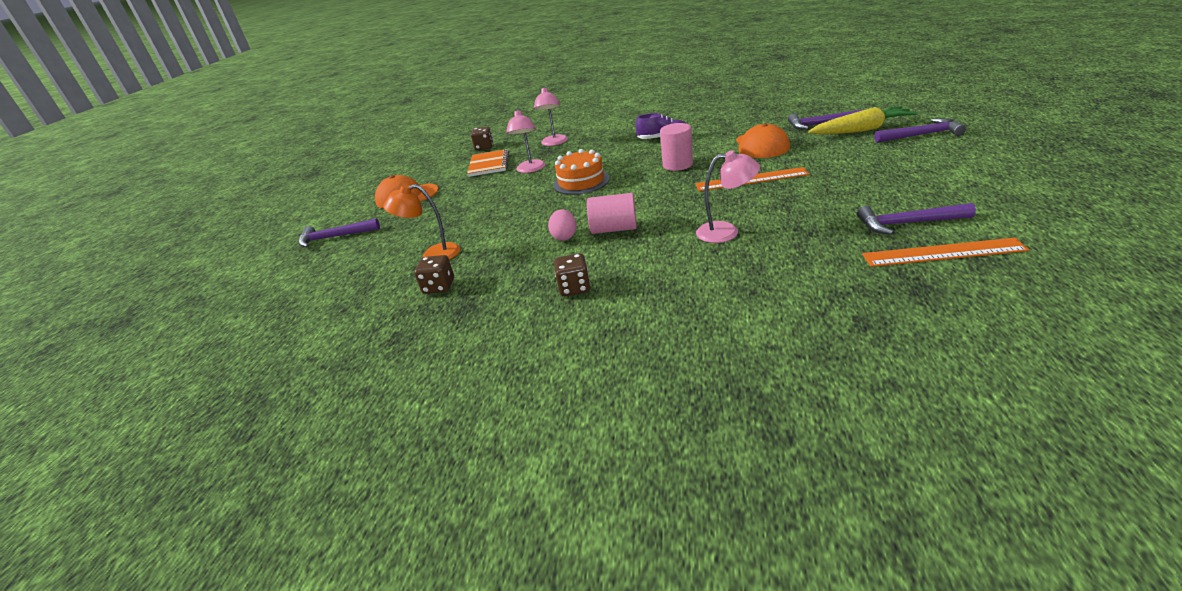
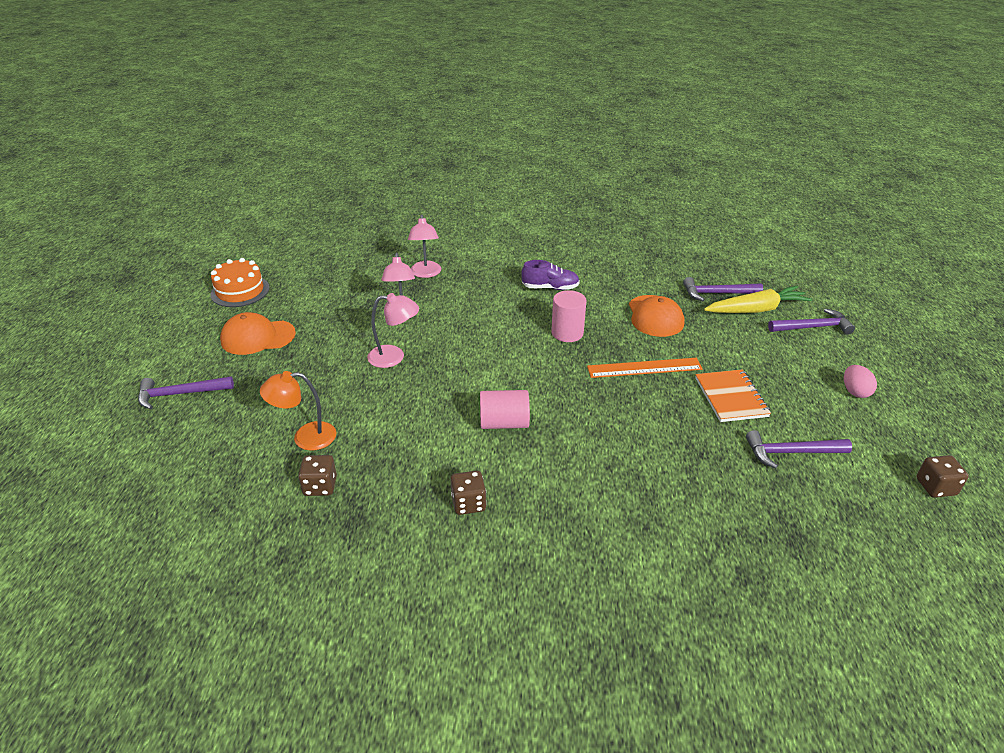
camera: 10 degrees left, 5 degrees up
orange notebook [467,149,509,177] -> orange notebook moved to [695,369,771,422]
brown dice [471,126,493,151] -> brown dice moved to [917,455,969,498]
pink egg [548,209,577,241] -> pink egg moved to [844,365,877,398]
orange cake [553,149,610,195] -> orange cake moved to [210,258,269,307]
pink lamp [696,150,760,243] -> pink lamp moved to [367,293,417,368]
orange ruler [862,238,1029,267] -> none

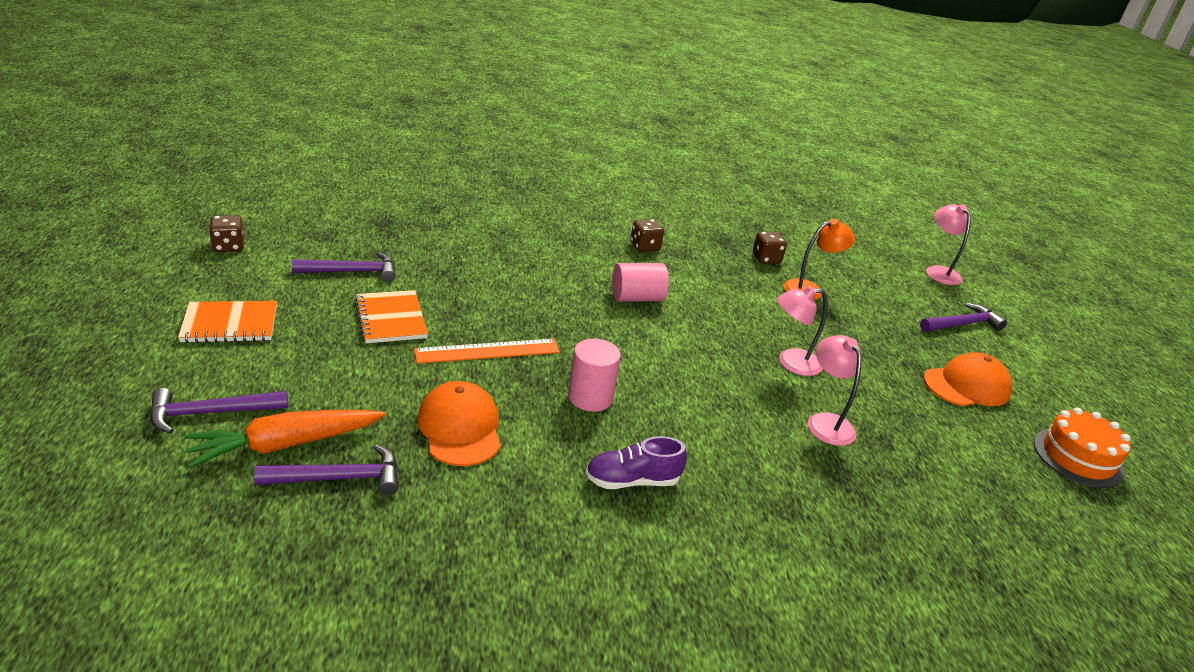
camera: 165 degrees right, 5 degrees down
pink lamp [408,215,441,278] -> pink lamp moved to [926,204,971,285]
yellow carrot [704,286,813,313] -> orange carrot [184,410,386,468]
pink egg [844,365,877,398] -> orange notebook [178,301,277,343]

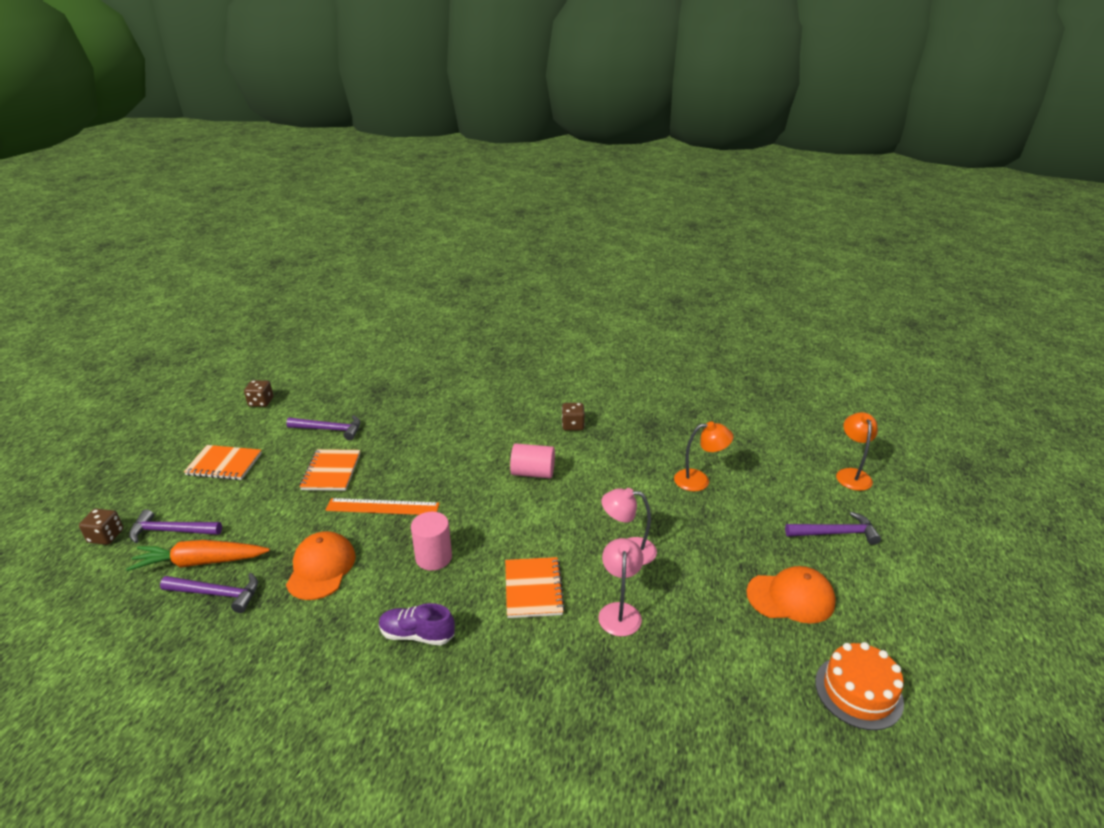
camera: 25 degrees right, 0 degrees up
brown dice [753,231,787,263] -> brown dice moved to [79,509,123,545]
pink lamp [926,204,971,285] -> orange lamp [836,412,878,491]
none -> orange notebook [505,557,565,618]

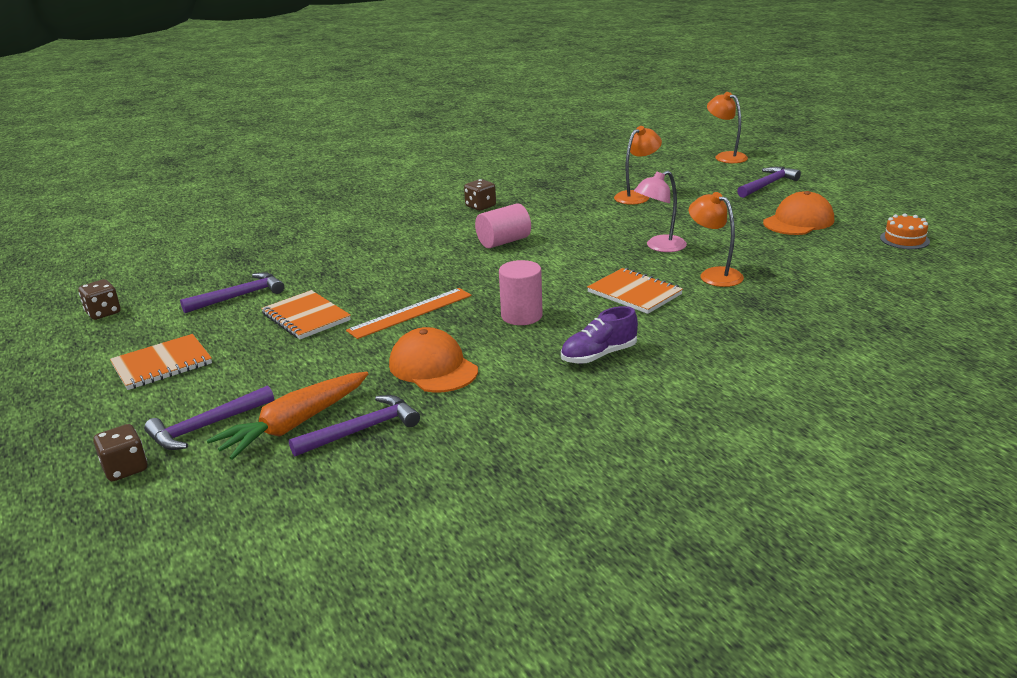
camera: 40 degrees left, 5 degrees down
pink lamp [598,538,644,636] -> orange lamp [689,192,744,287]
orange cake [815,642,904,730] -> orange cake [880,213,930,249], size x0.66

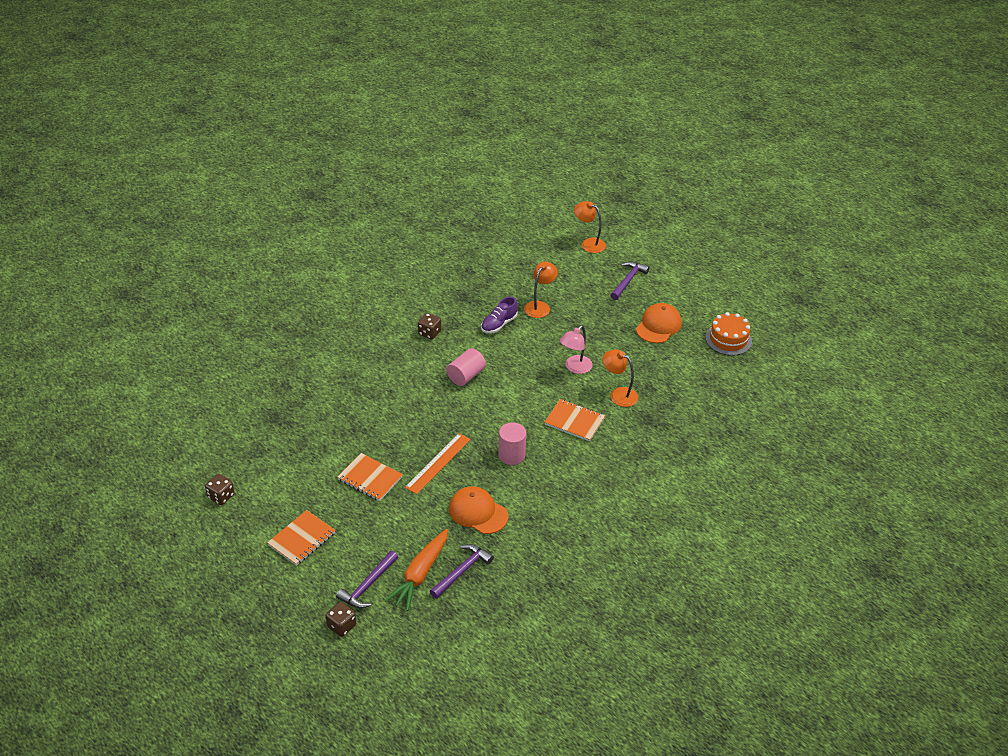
camera: 20 degrees left, 15 degrees up
purple hammer [180,272,284,313] -> none
purple shoe [561,306,638,364] -> purple shoe moved to [481,297,518,333]
orange cake [880,213,930,249] -> orange cake [705,312,752,356], size x1.51

